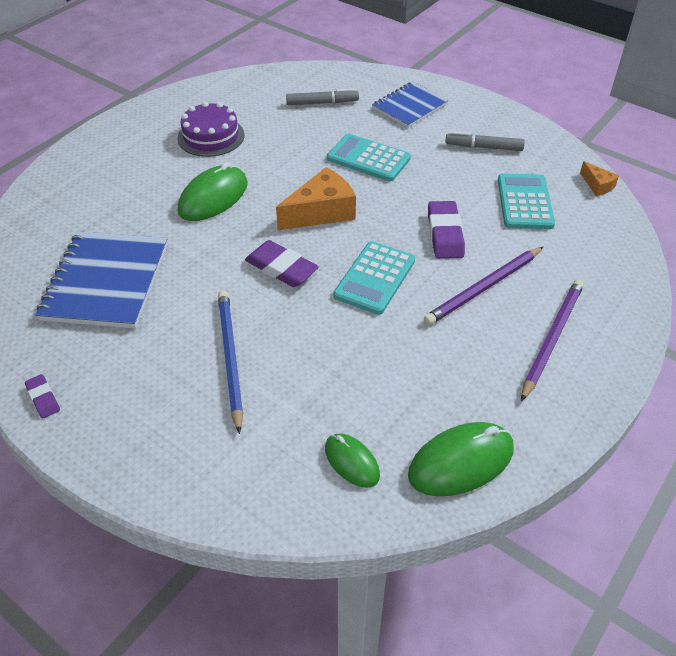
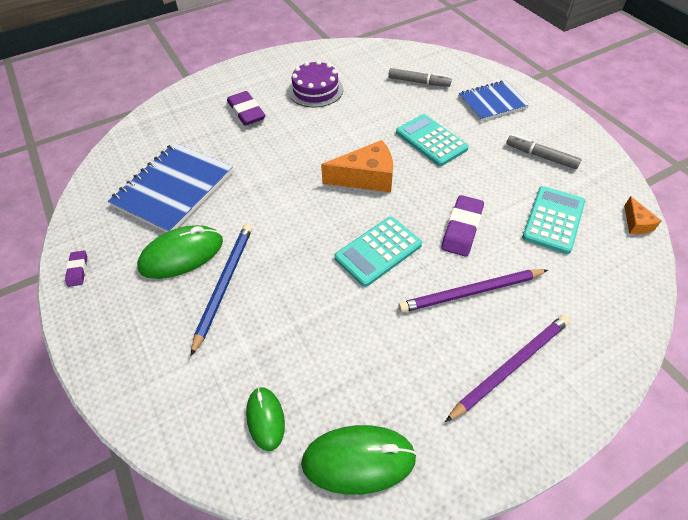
camera: 25 degrees right, 5 degrees up
green mouse [178,162,248,221] -> green mouse moved to [137,225,223,279]
purple eraser [245,240,319,287] -> purple eraser moved to [227,91,266,126]

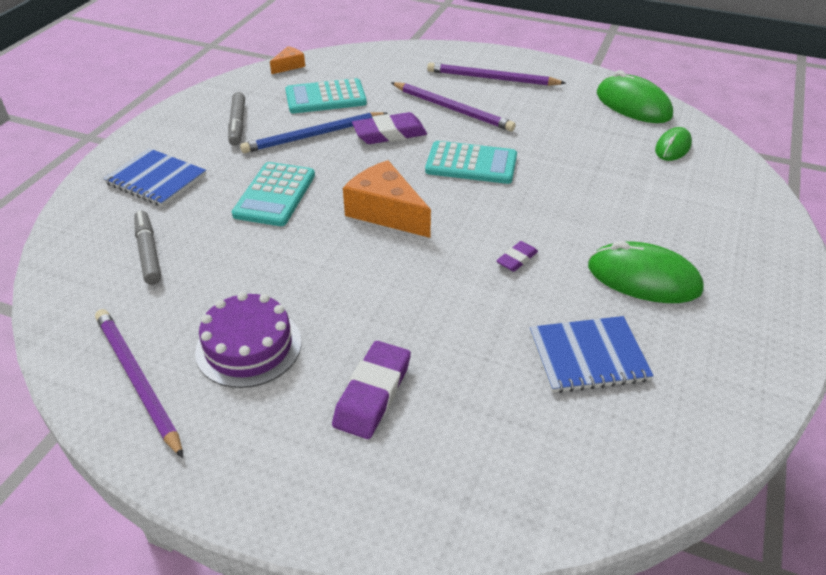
camera: 130 degrees left, 10 degrees down
purple eraser [65,251,87,287] -> purple eraser moved to [496,241,538,272]
blue notebook [108,143,233,232] -> blue notebook [530,316,654,393], size x0.64
blue pencil [191,224,252,356] -> blue pencil moved to [240,112,388,153]
none -> purple pencil [95,309,183,458]

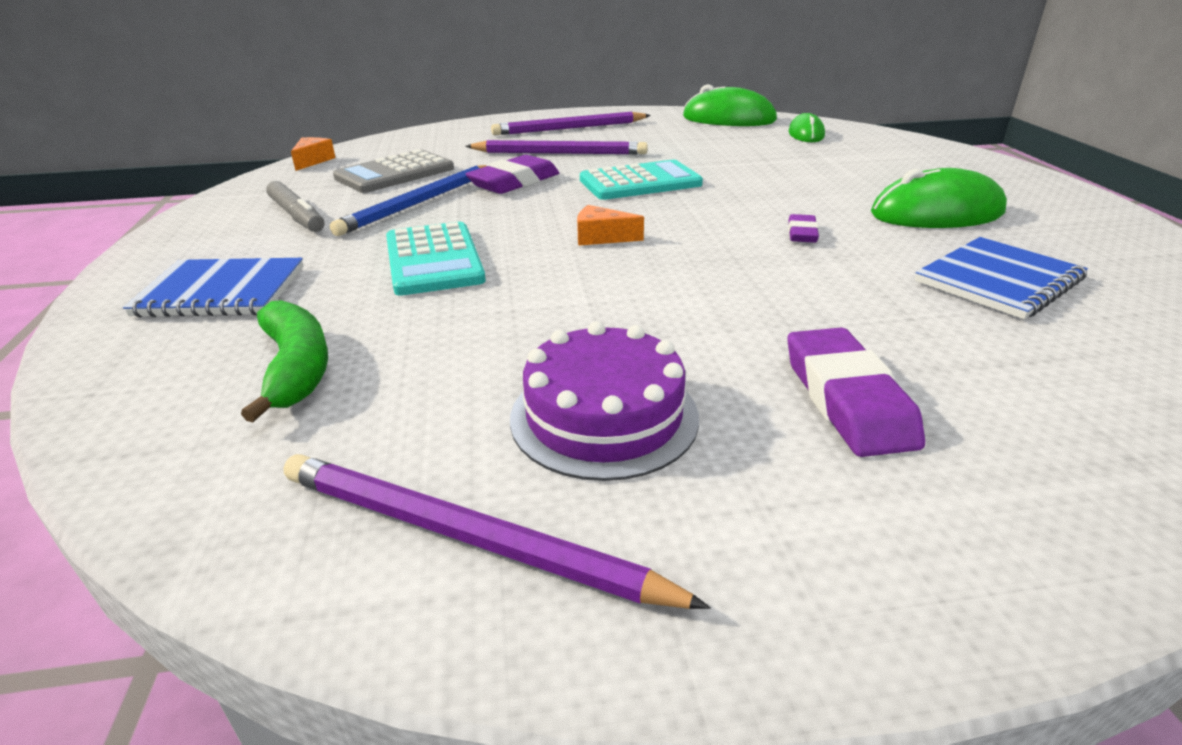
camera: 30 degrees left, 10 degrees down
grey marker [134,210,161,285] -> green banana [241,300,328,422]
turquoise calculator [285,78,367,113] -> grey calculator [333,149,454,193]
orange cheese [343,160,431,238] -> orange cheese [577,205,644,246], size x0.51

